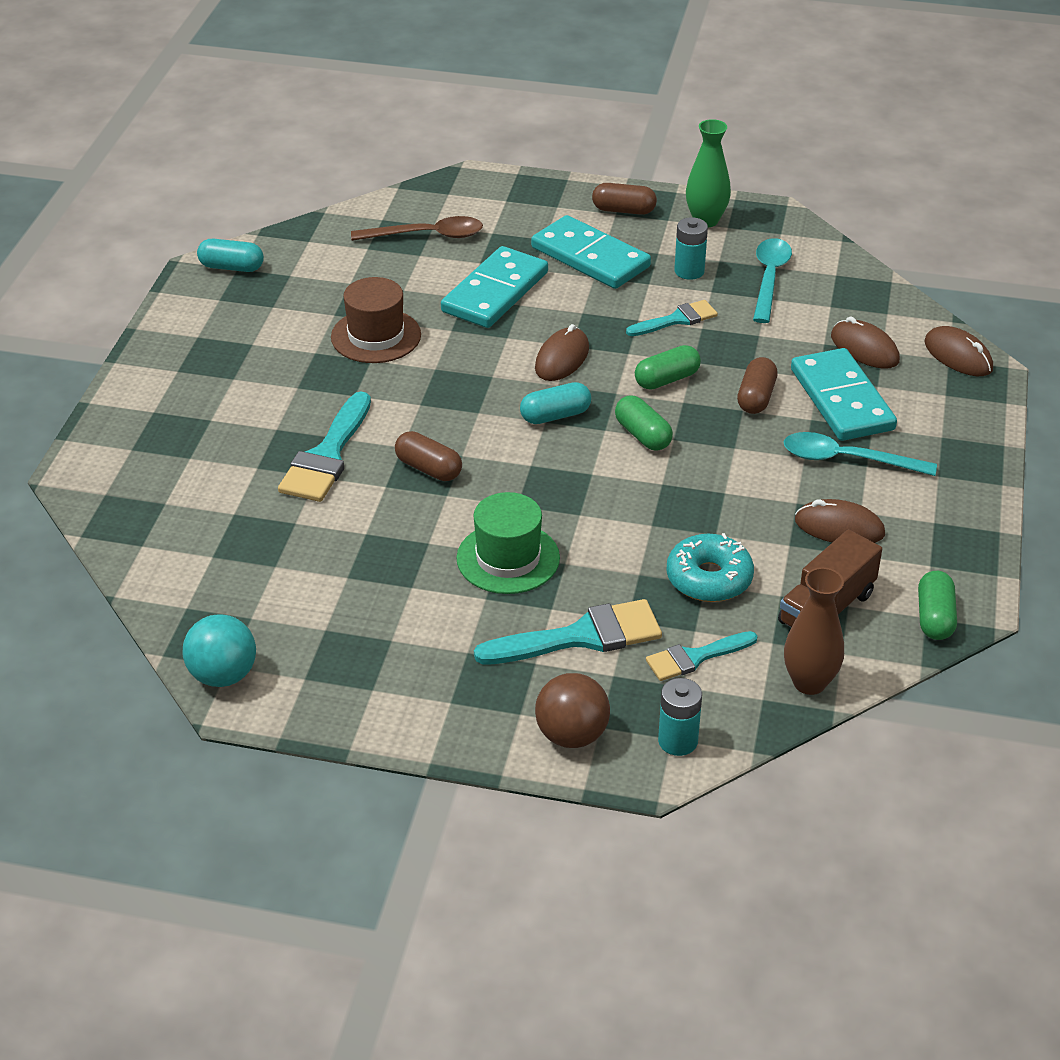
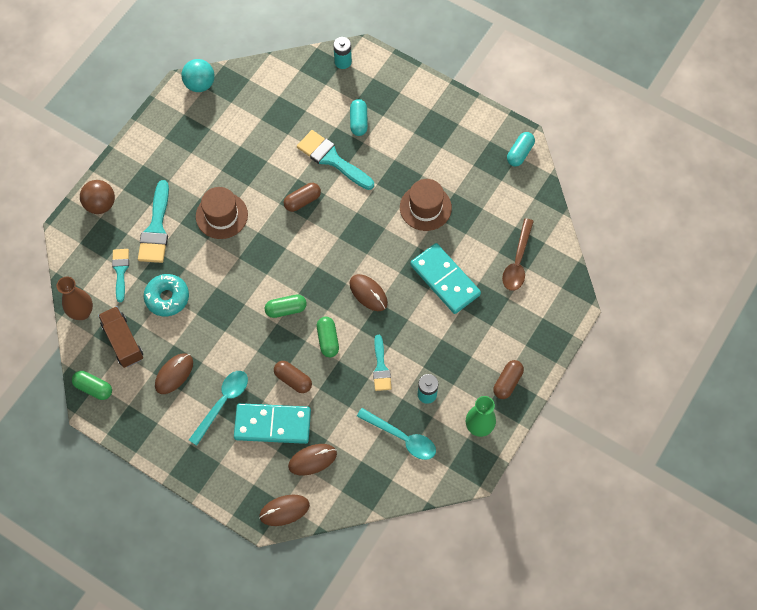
camera: 110 degrees right, 25 degrees up
green hat [456,492,560,594] -> brown hat [196,187,248,239]
turquoise capsule [520,382,591,424] -> turquoise capsule moved to [350,99,368,136]
turquoise domino [531,215,651,289] -> none
turquoise battery [658,678,702,756] -> turquoise battery moved to [333,37,352,69]

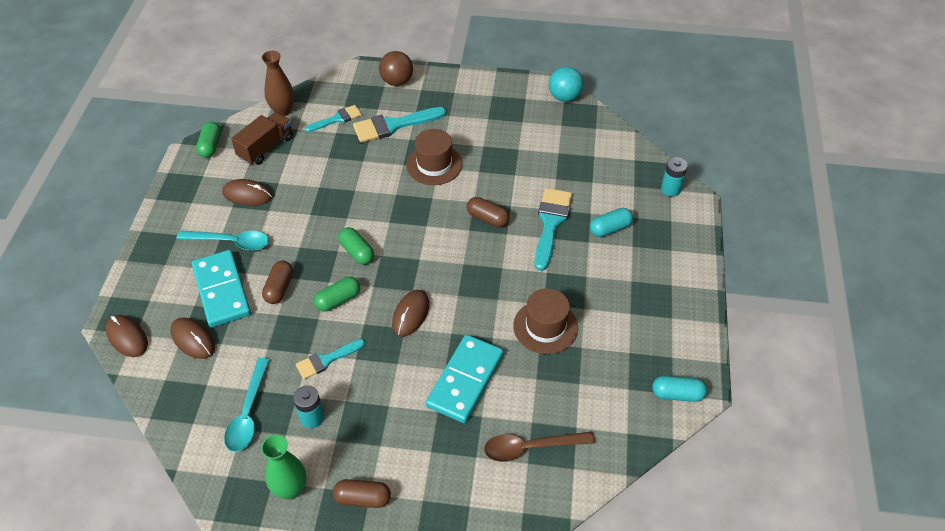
camera: 65 degrees right, 15 degrees down
turquoise donut [144,274,189,316] -> none

